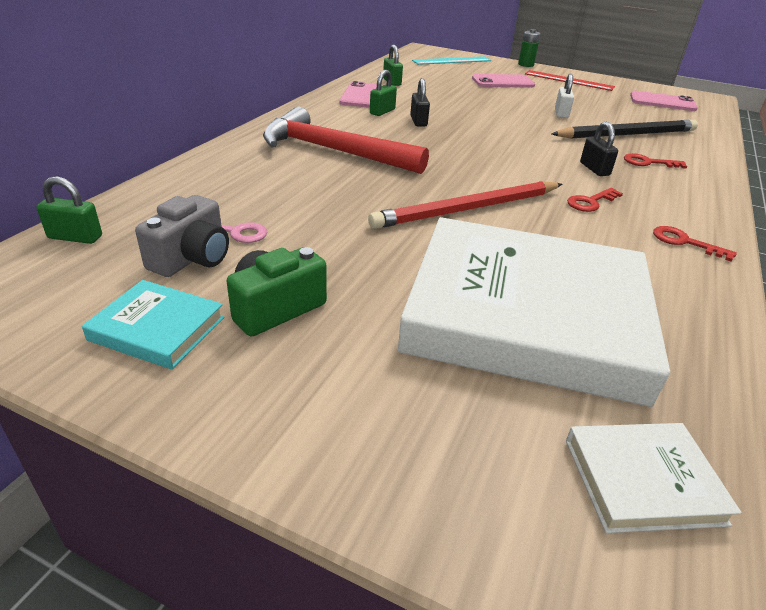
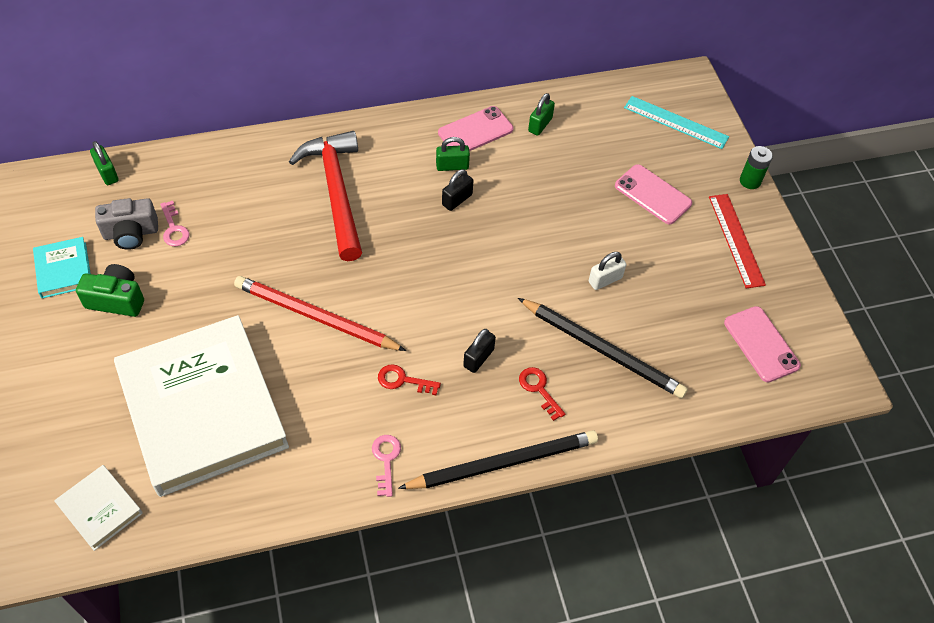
camera: 50 degrees right, 20 degrees up
red key [653,226,737,261] -> pink key [372,435,401,497]
none -> black pencil [398,430,598,489]

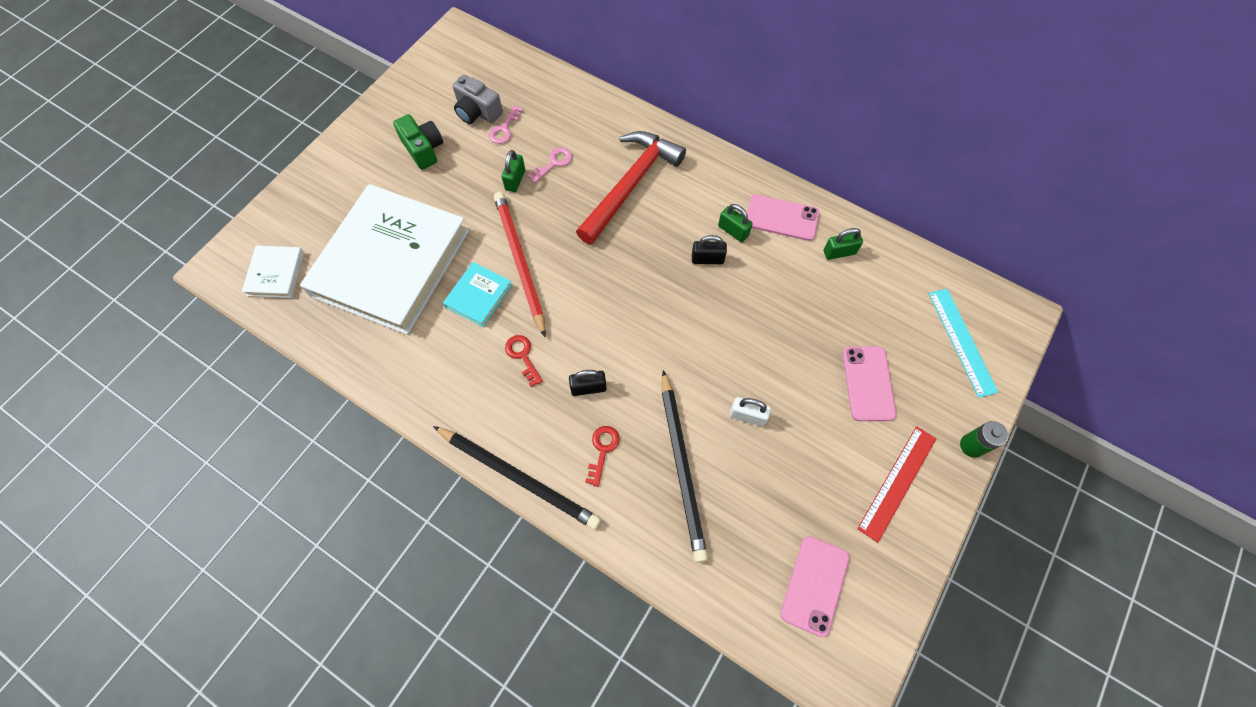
camera: 50 degrees right, 10 degrees up
turquoise book [33,237,91,298] -> turquoise book moved to [443,262,513,327]
green padlock [90,141,119,185] -> green padlock moved to [502,150,525,192]
pink key [372,435,401,497] -> pink key moved to [527,147,572,183]

